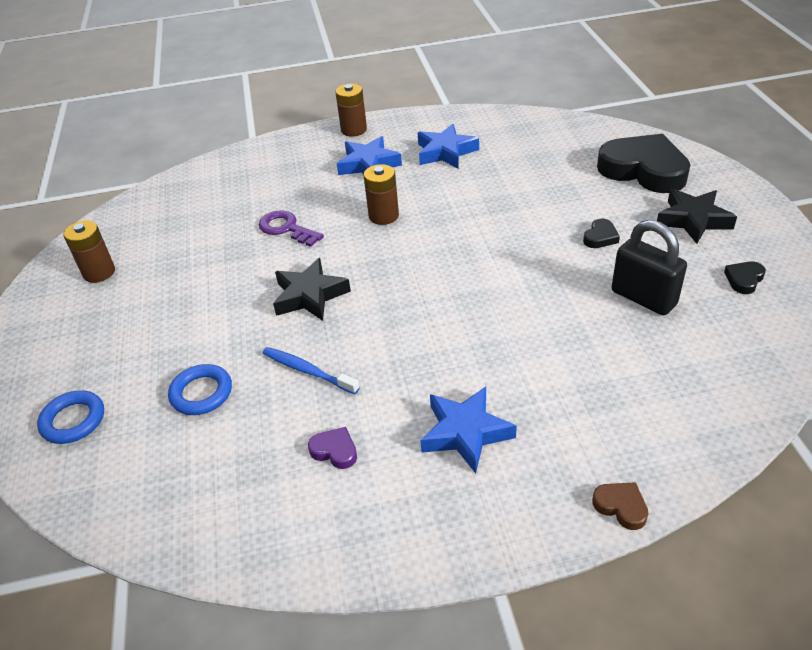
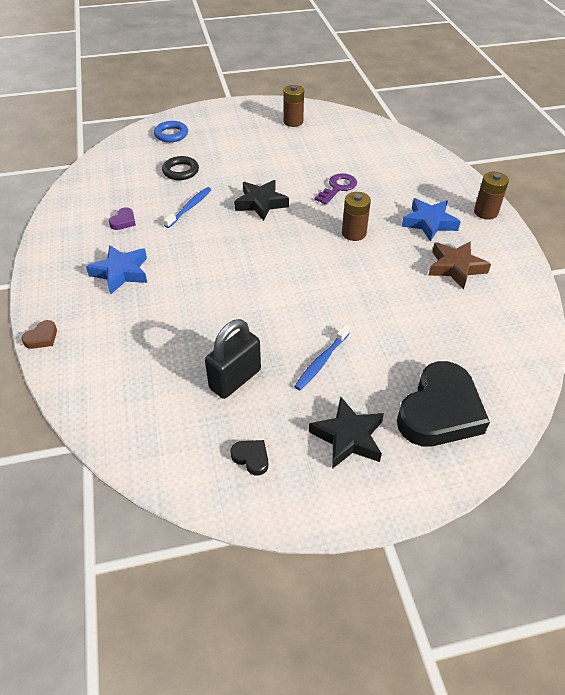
camera: 85 degrees right, 5 degrees up
blue ring [168,364,232,415] -> black ring [162,156,199,180]
blue star [418,124,479,169] -> brown star [428,241,491,290]
black heart [583,219,620,248] -> blue toothbrush [294,324,350,390]

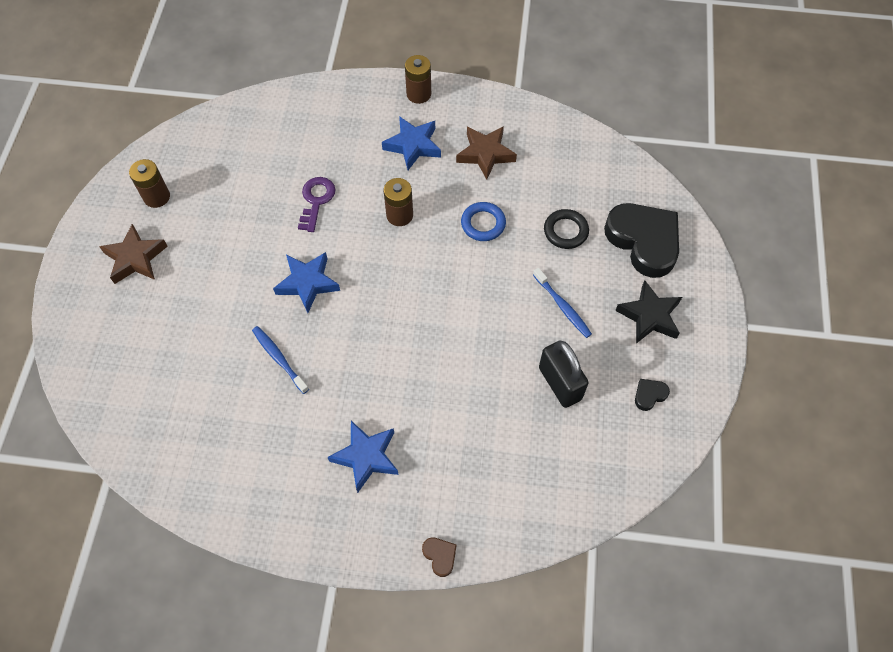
camera: 70 degrees left, 15 degrees up
purple heart [109,207,136,230] -> none
blue ring [154,121,188,142] -> blue ring moved to [461,202,506,241]
black ring [162,156,199,180] -> black ring moved to [544,209,589,249]
black star [234,180,289,221] -> blue star [273,252,340,313]
purple key [315,173,357,205] -> purple key turned 45 degrees clockwise [298,177,336,232]
none -> brown star [99,224,168,284]

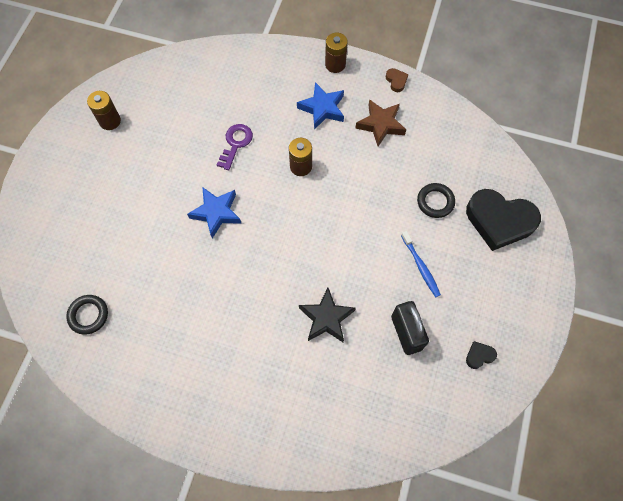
camera: 10 degrees right, 5 degrees up
brown star [99,224,168,284] -> none
blue toothbrush [252,326,309,394] -> none
blue star [328,421,399,493] -> none
brown heart [422,537,457,577] -> brown heart moved to [386,68,409,92]
blue ring [461,202,506,241] -> none
black heart [604,203,679,278] -> black heart turned 135 degrees clockwise [466,189,541,251]
black star [615,280,682,344] -> black star moved to [299,288,356,342]
none -> black ring [66,295,108,334]

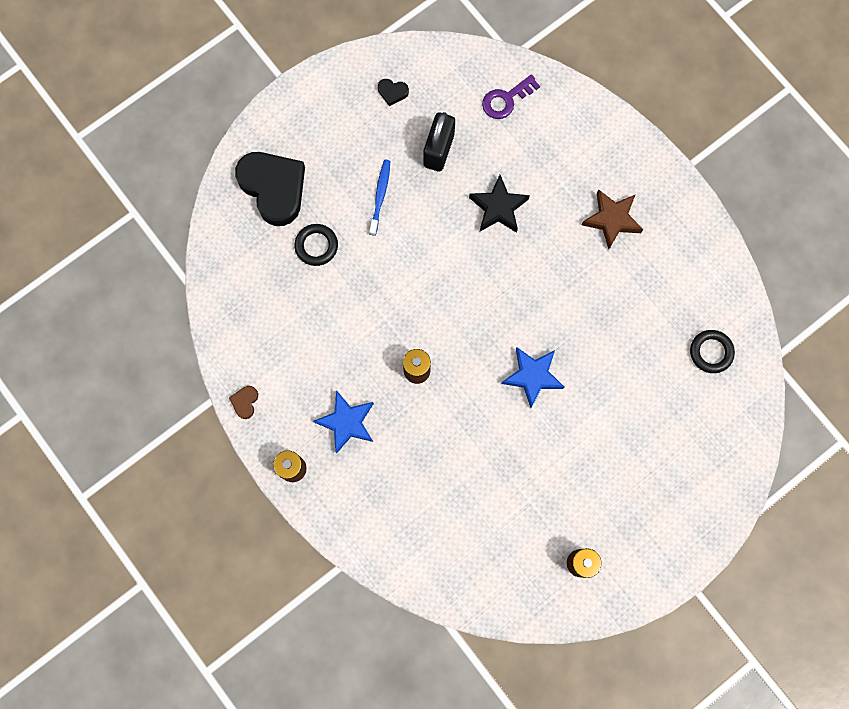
camera: 145 degrees left, 10 degrees up
purple key [217,124,253,170] -> purple key moved to [482,74,540,119]
brown star [355,99,406,147] -> brown star moved to [582,190,643,249]

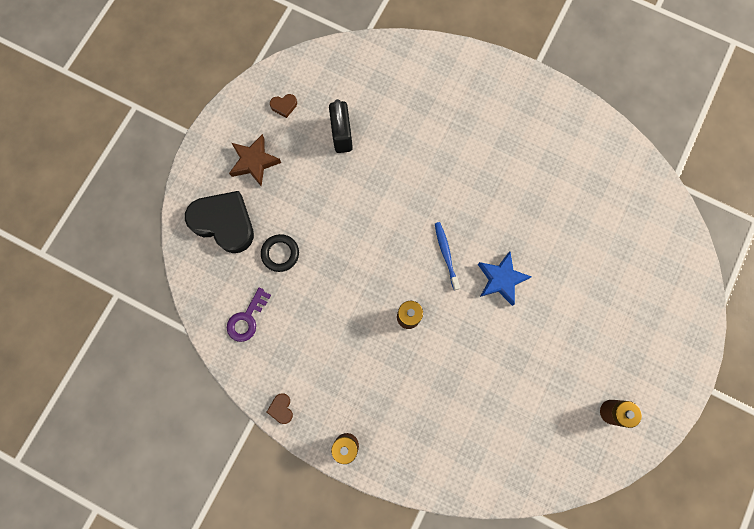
camera: 25 degrees left, 0 degrees up
blue star [313,390,374,454] -> none
blue toothbrush [369,160,390,236] -> blue toothbrush moved to [435,222,460,290]
black heart [378,79,409,106] -> brown heart [270,94,297,118]
black star [469,175,530,233] -> none
purple key [482,74,540,119] -> purple key moved to [227,287,271,342]
brown star [582,190,643,249] -> brown star moved to [229,134,281,186]
black ring [690,330,735,373] -> none

